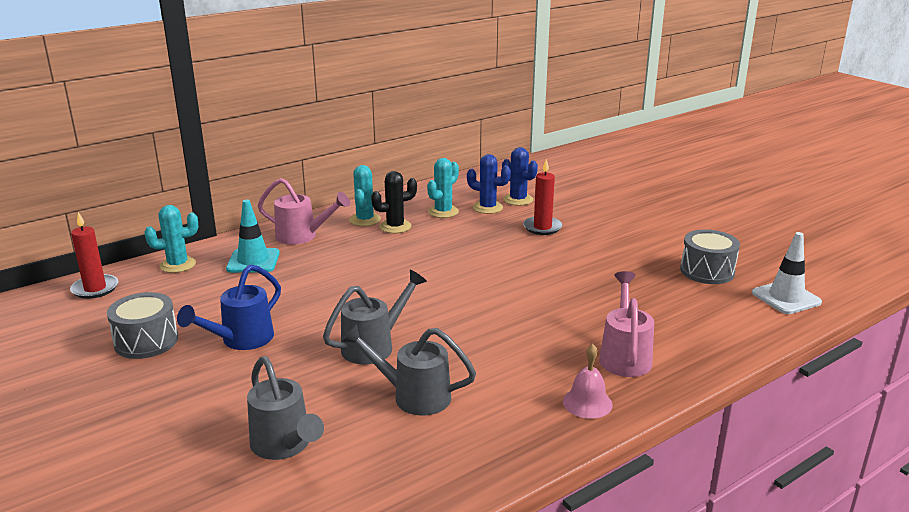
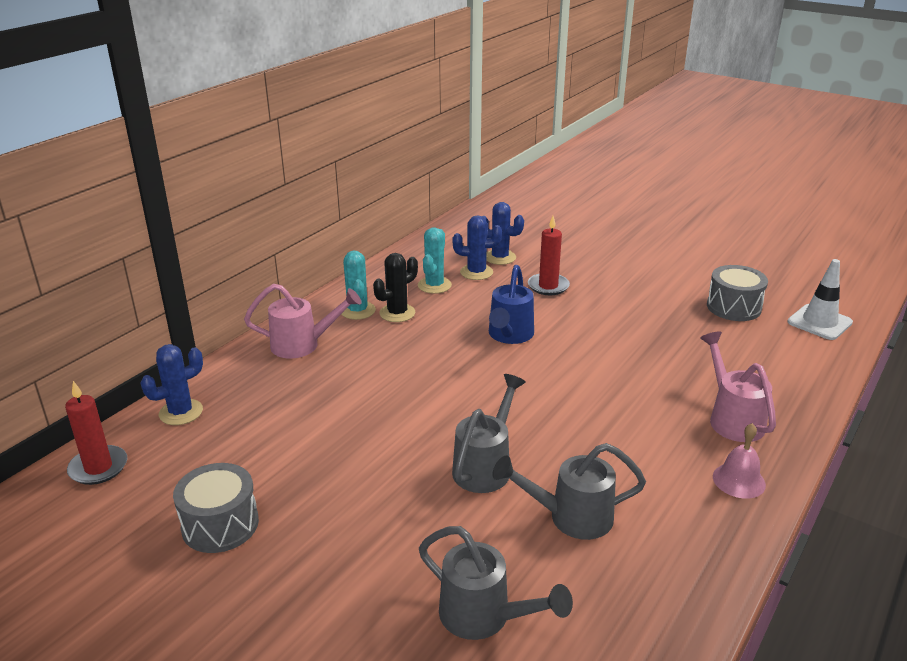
camera: 20 degrees left, 5 degrees up
turquoise cactus [145,205,198,273] -> blue cactus [141,344,203,425]
blue watering can [177,264,281,350] -> blue watering can moved to [489,265,534,344]
turquoise traffic cone [226,200,280,273] -> none

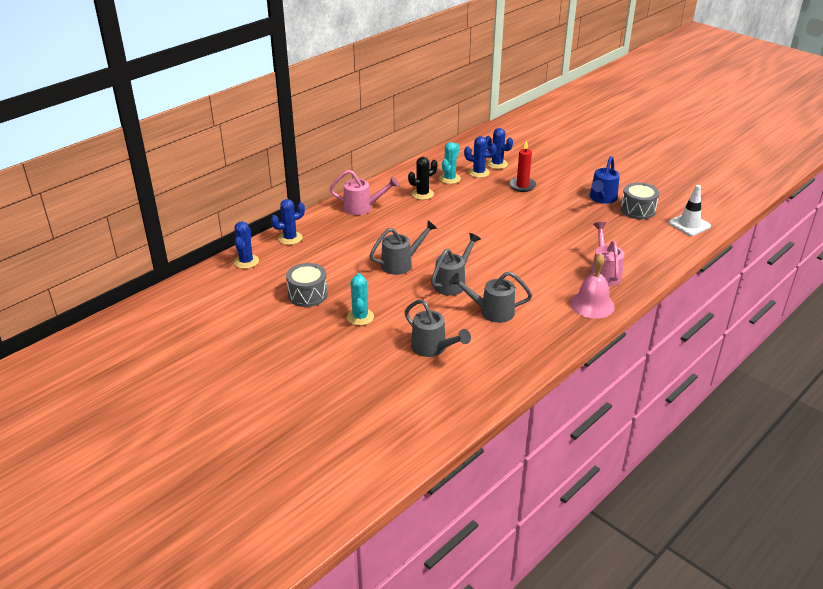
camera: 10 degrees right, 5 degrees up
red candle [65,381,127,485] -> blue cactus [234,221,259,269]
turquoise cactus [341,251,376,320] -> turquoise cactus moved to [347,273,374,326]
blue watering can [489,265,534,344] -> blue watering can moved to [590,156,620,204]
pink bell [713,423,766,499] -> pink bell [570,253,615,319], size x1.52
none -> grey watering can [369,220,437,275]

